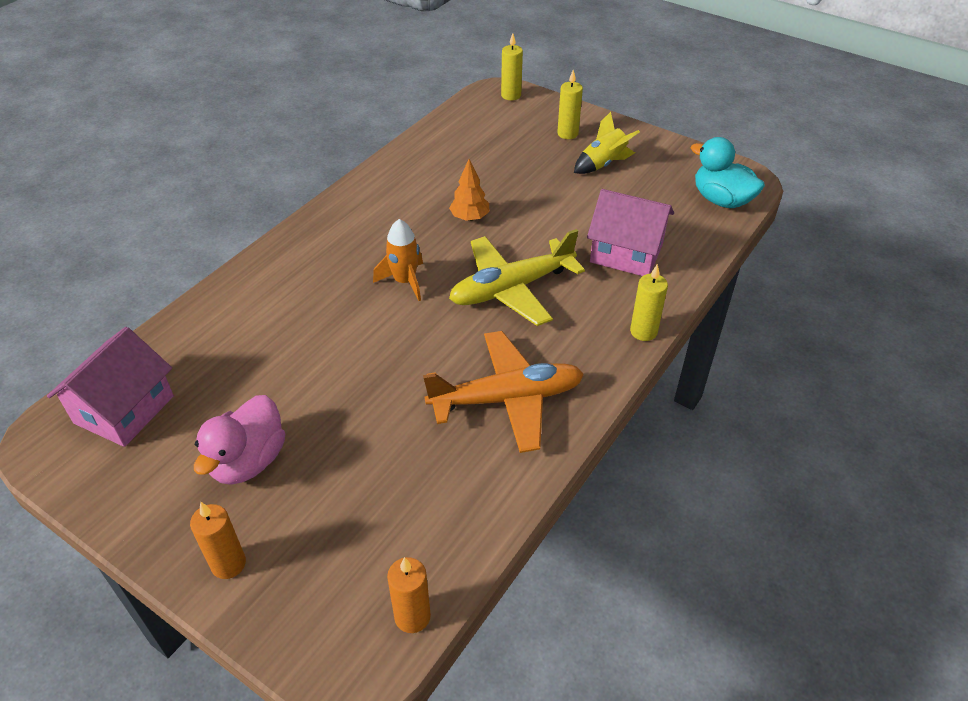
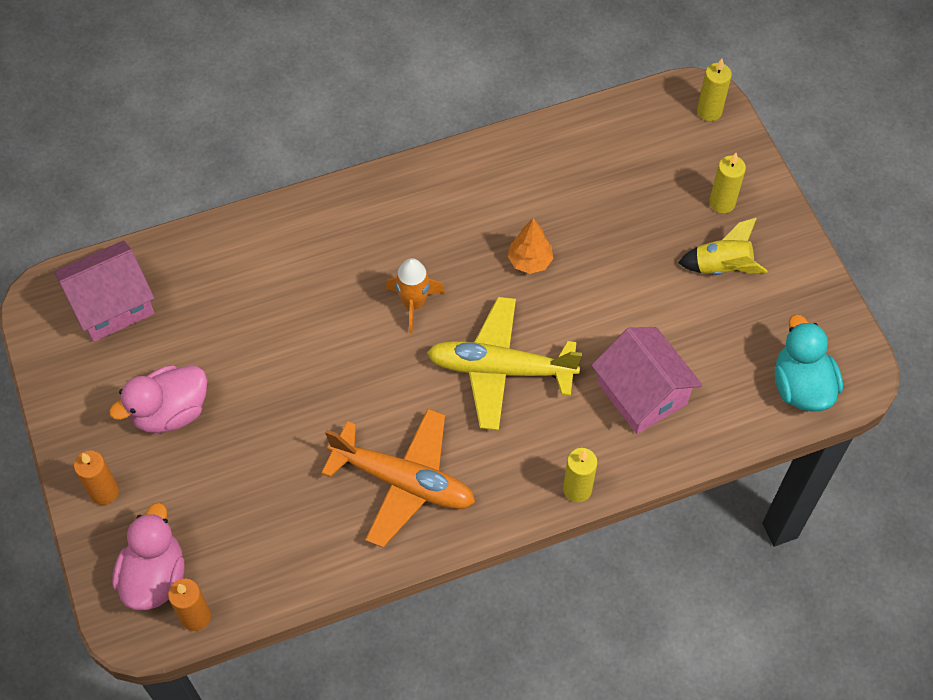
camera: 35 degrees right, 15 degrees up
none -> pink duck [112,502,184,610]

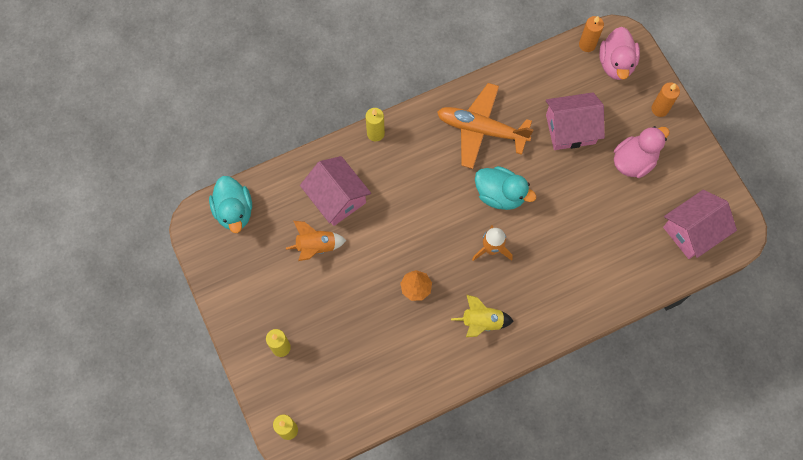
camera: 175 degrees right, 10 degrees up
yellow plane [427,297,582,430] -> none
yellow rocket [678,218,767,275] -> yellow rocket moved to [451,295,513,337]
none -> orange rocket [286,221,346,261]
none -> turquoise duck [475,166,537,210]
none -> pink house [546,92,605,150]

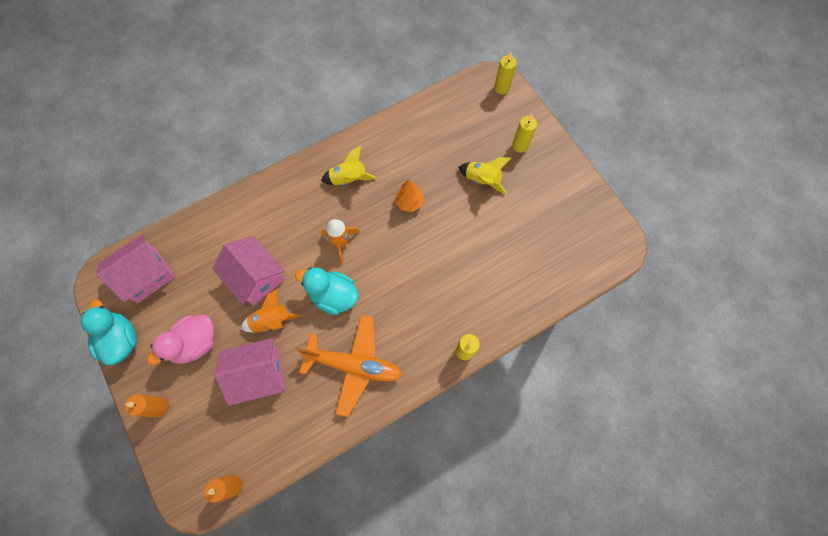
camera: 175 degrees right, 0 degrees up
turquoise duck [209,176,252,233] -> turquoise duck moved to [81,299,137,366]
orange rocket [286,221,346,261] -> orange rocket moved to [241,289,301,333]
pink house [300,156,371,226] -> pink house moved to [212,236,285,306]
pink duck [599,27,640,80] -> none
none -> yellow rocket [458,157,511,194]

